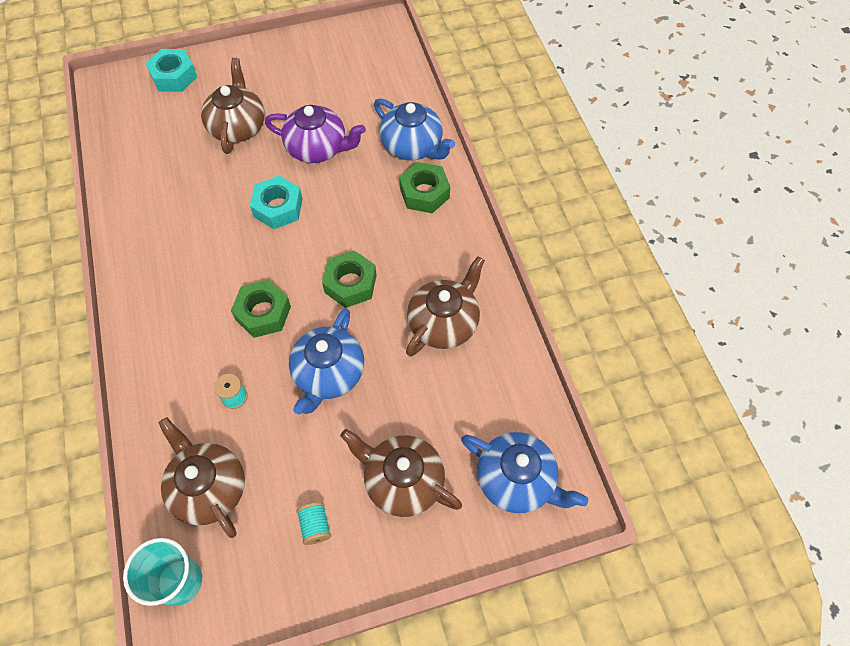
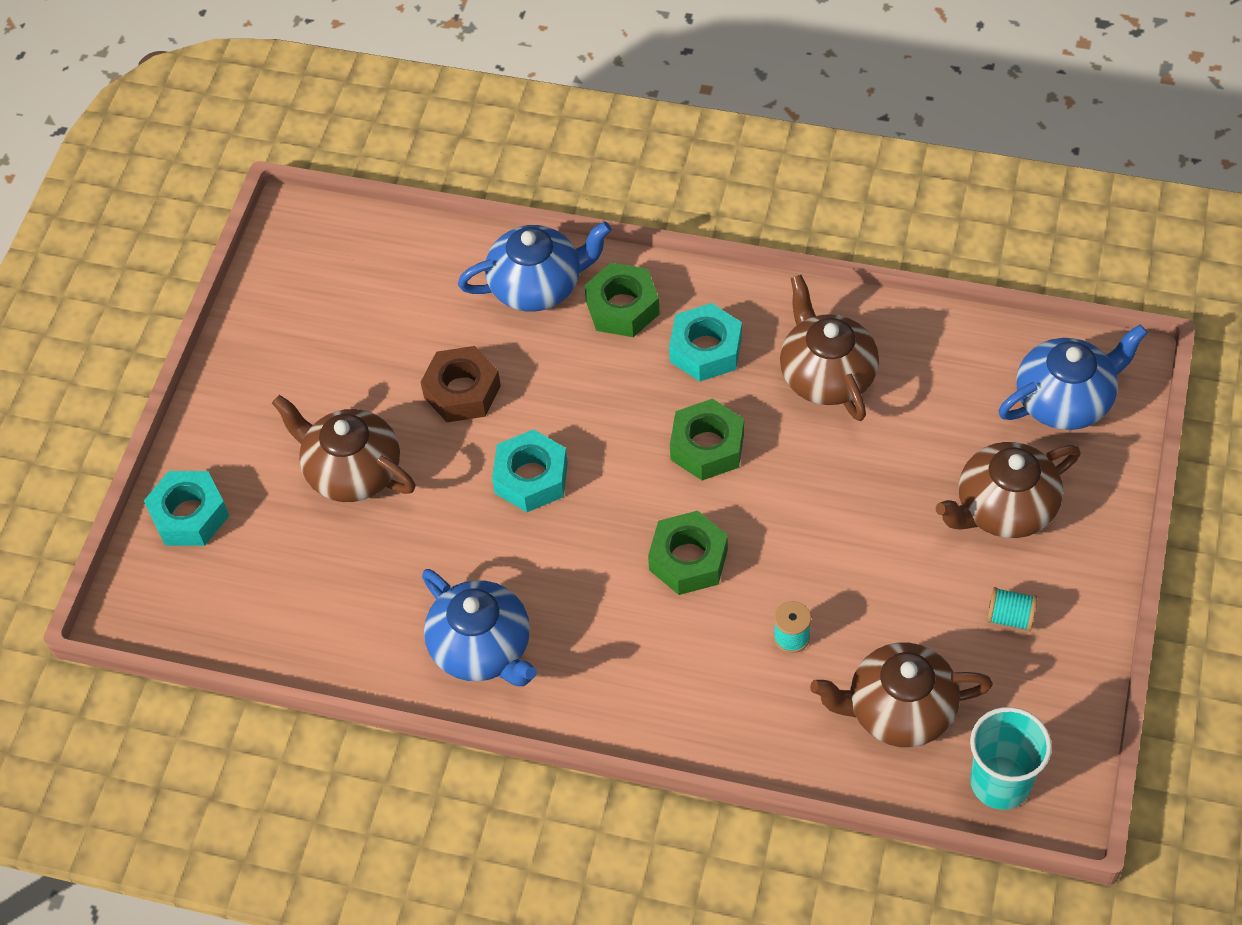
camera: 55 degrees left, 5 degrees down
purple teapot [265,105,366,163] -> brown nut [421,346,501,422]
blue teapot [289,308,364,414] -> blue teapot moved to [422,569,537,686]
none -> turquoise nut [669,303,742,381]

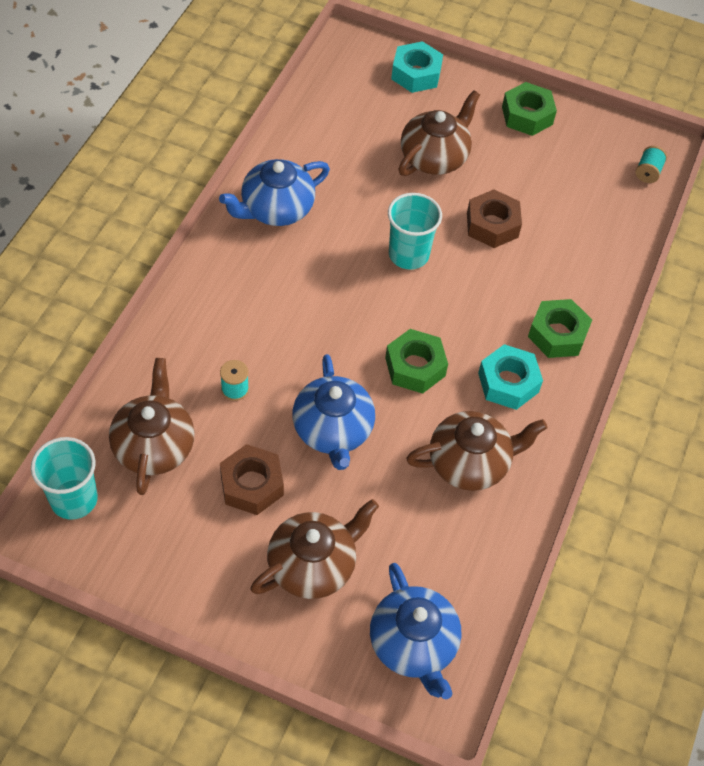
camera: 90 degrees right, 0 degrees up
blue teapot [458,221,612,312] -> blue teapot moved to [292,354,375,470]
turquoise nut [492,429,568,512] -> turquoise cup [388,193,442,270]
green nut [648,511,728,595] -> green nut moved to [502,82,557,136]
brown teapot [936,442,1080,538] -> brown teapot turned 75 degrees clockwise [250,499,379,599]
turquoise spool [987,587,1038,631] -> turquoise spool moved to [635,146,667,183]
none -> brown nut [220,444,284,515]

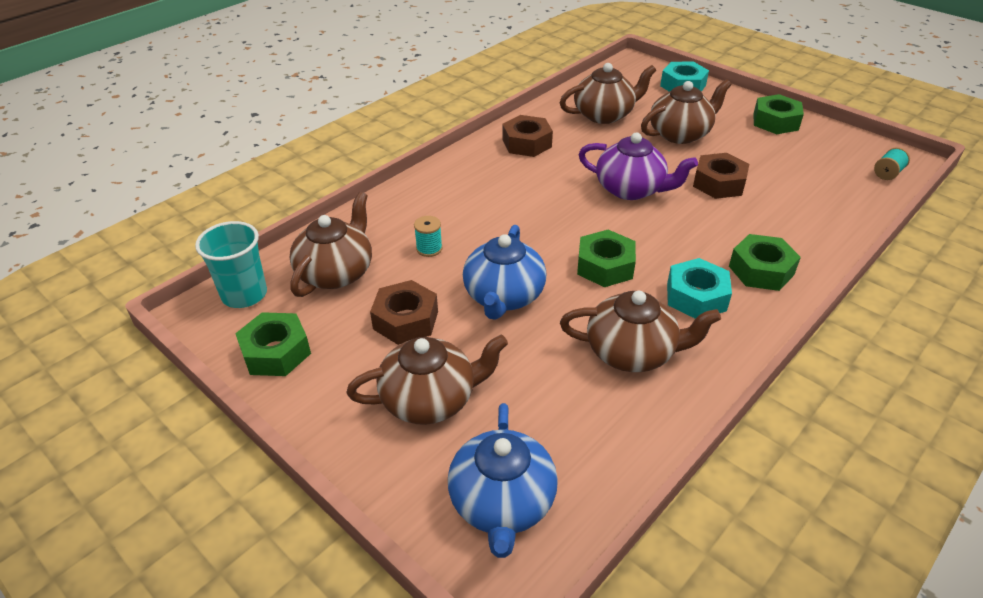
camera: 25 degrees right, 15 degrees down
blue teapot [219,159,330,226] -> brown nut [503,115,553,157]
turquoise cup [388,193,442,270] -> purple teapot [578,132,698,200]
none -> green nut [235,312,311,376]
none -> brown teapot [560,63,656,124]

